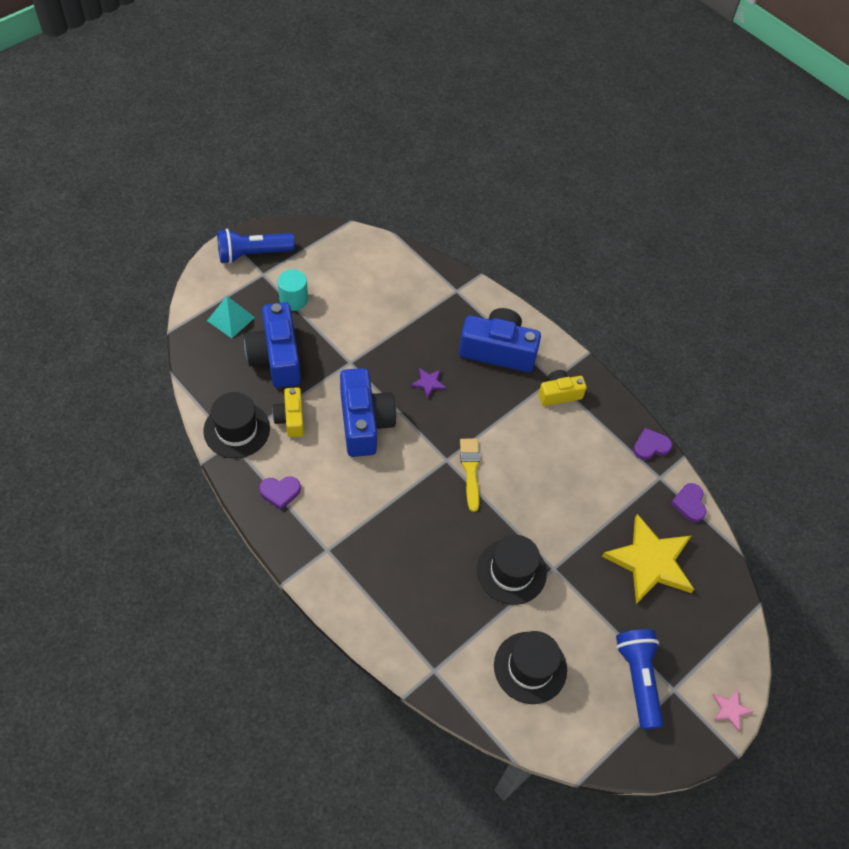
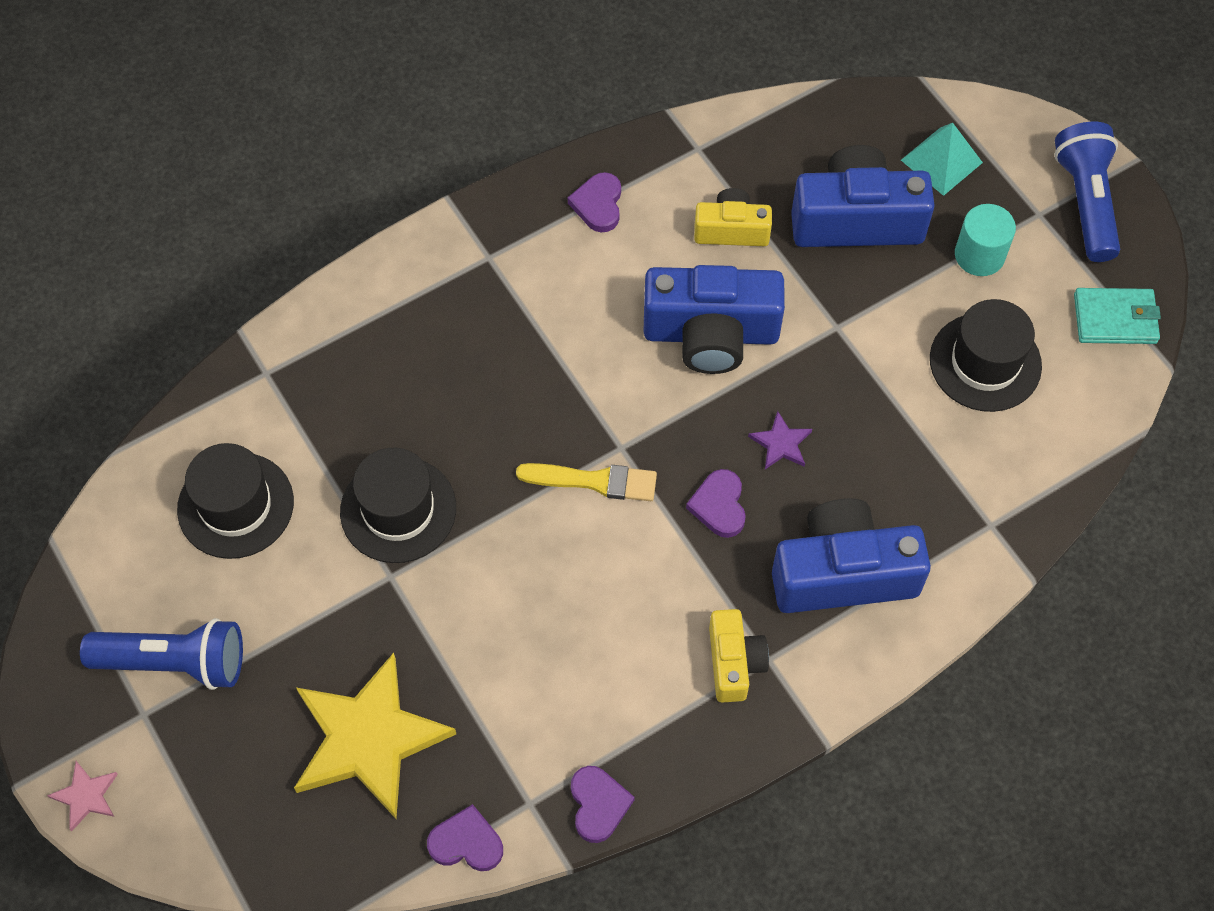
camera: 105 degrees right, 5 degrees up
black hat [203,392,270,458] -> black hat moved to [930,299,1042,412]
blue camera [459,308,541,372] -> blue camera turned 120 degrees counterclockwise [772,498,931,613]
none -> purple heart [686,469,746,538]
none -> turquoise wallet [1074,288,1161,344]

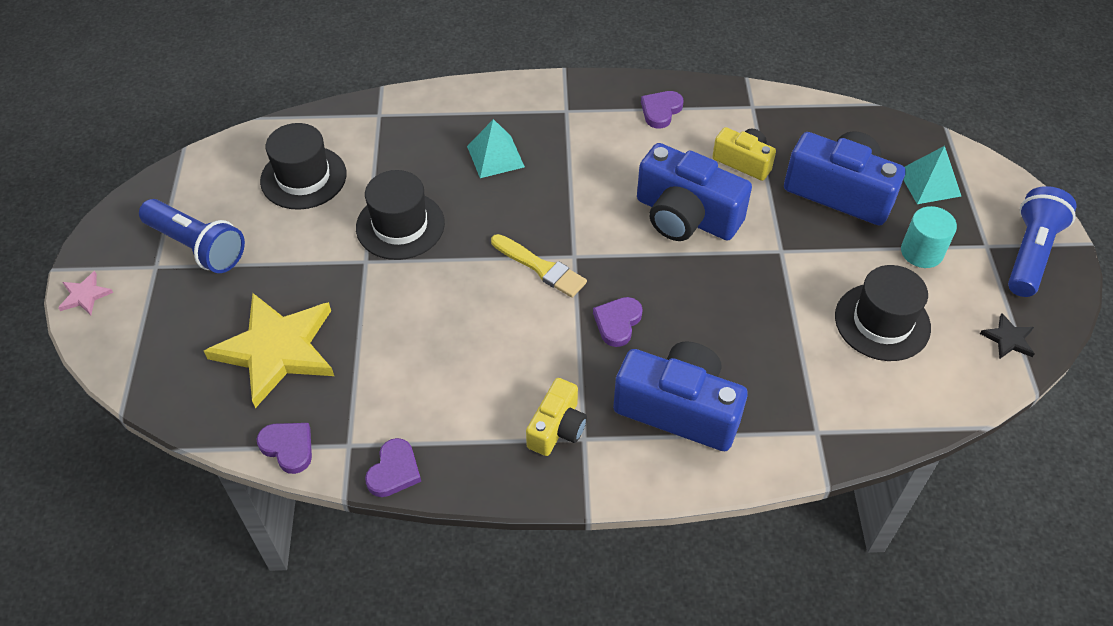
camera: 30 degrees right, 10 degrees down
purple star [748,411,812,469] -> none
turquoise wallet [1074,288,1161,344] -> black star [980,313,1035,359]
none -> turquoise pyramid [467,119,525,178]

